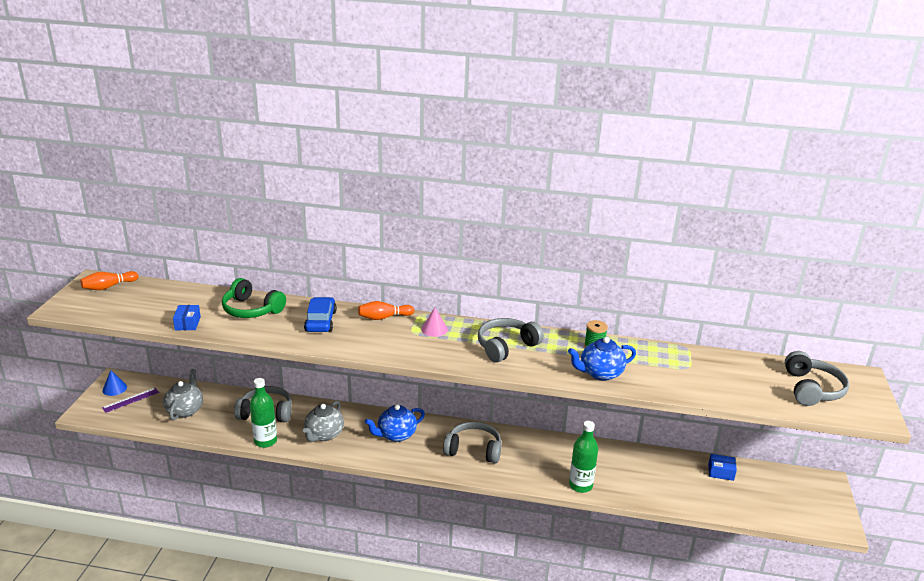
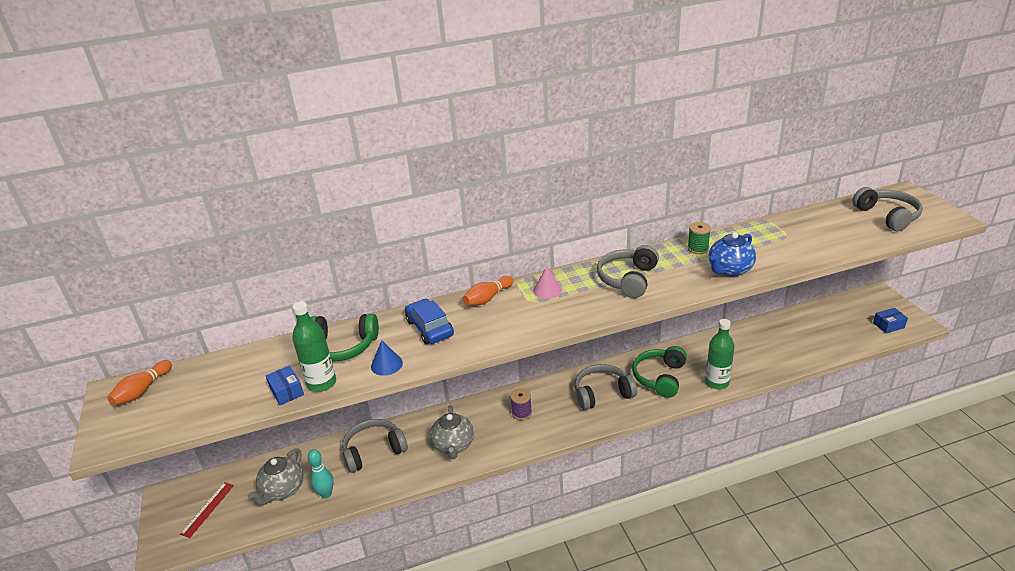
camera: 25 degrees left, 5 degrees up
blue cone [102,370,127,396] -> blue cone moved to [371,340,403,376]
purple ruler [102,388,159,413] -> red ruler [180,482,234,538]
grey teapot [163,369,203,420] -> grey teapot turned 135 degrees counterclockwise [248,448,303,506]
green bottle [250,378,277,448] -> green bottle moved to [292,301,336,392]
blue teapot [365,404,425,442] -> purple spool [510,388,532,420]
blue box [708,454,737,481] -> blue box moved to [873,308,908,333]
none -> turquoise bowling pin [308,449,334,499]
none -> green headphones [632,346,687,398]

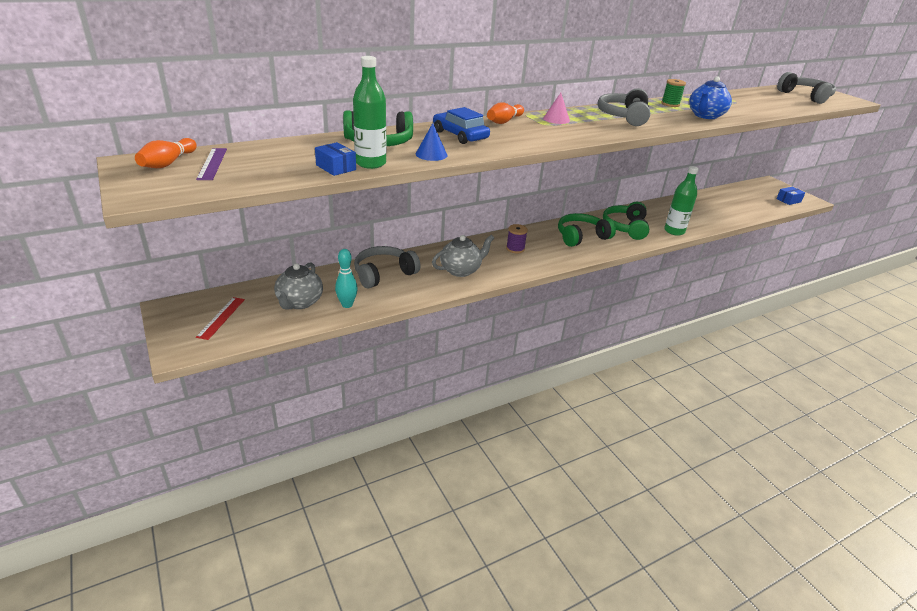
camera: 15 degrees left, 0 degrees up
grey teapot [430,405,474,459] -> grey teapot turned 105 degrees counterclockwise [432,235,494,277]
grey headphones [575,364,637,410] -> green headphones [558,213,616,247]
none -> purple ruler [196,148,227,180]

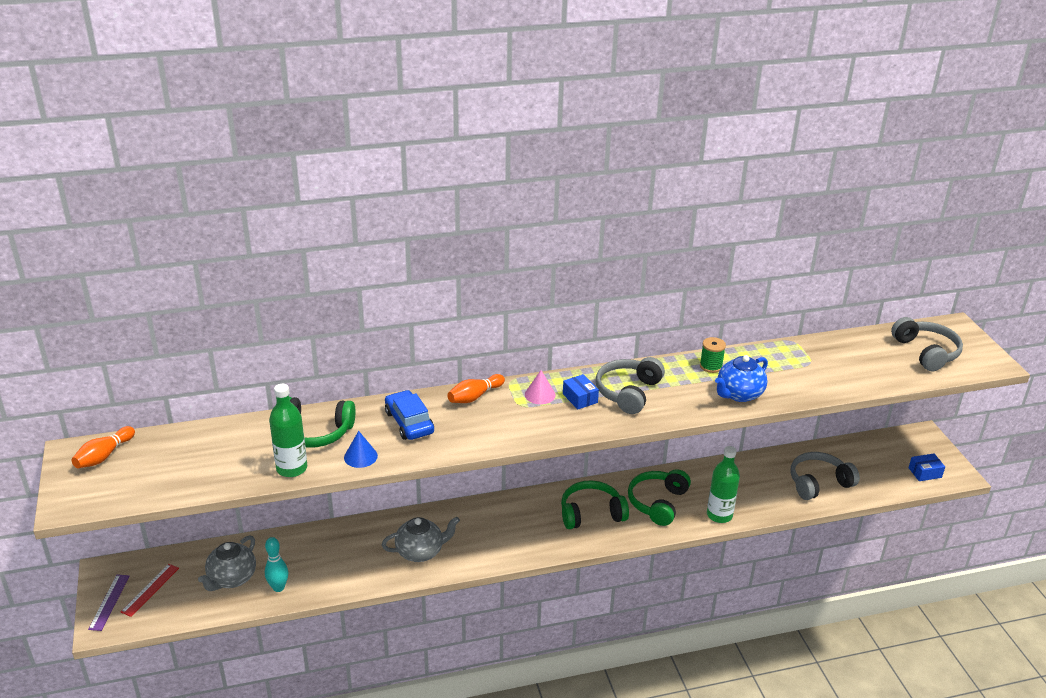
camera: 15 degrees right, 0 degrees up
purple ruler [196,148,227,180] -> purple ruler moved to [88,574,129,631]
blue box [315,142,356,176] -> blue box moved to [563,374,599,409]
grey headphones [354,246,421,289] -> grey headphones moved to [790,452,860,500]
purple spool [506,224,528,253] -> none

